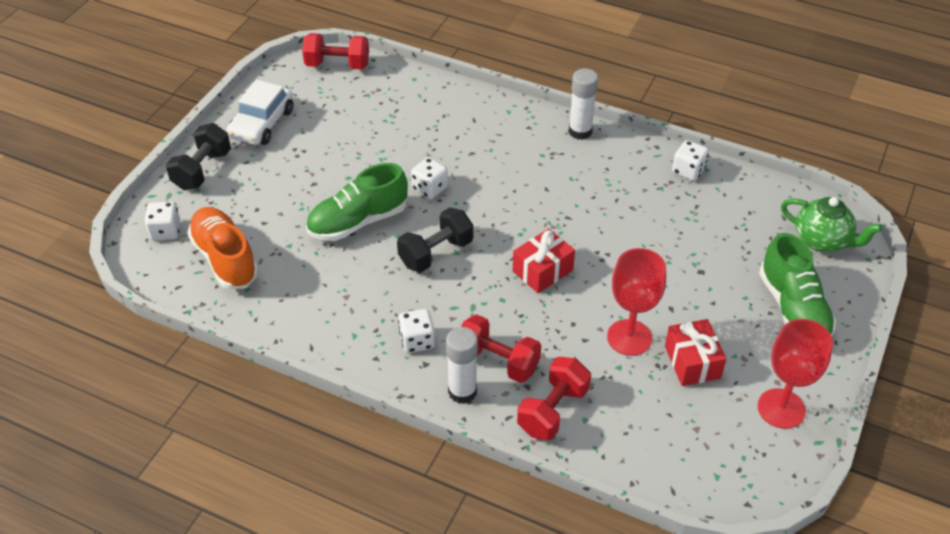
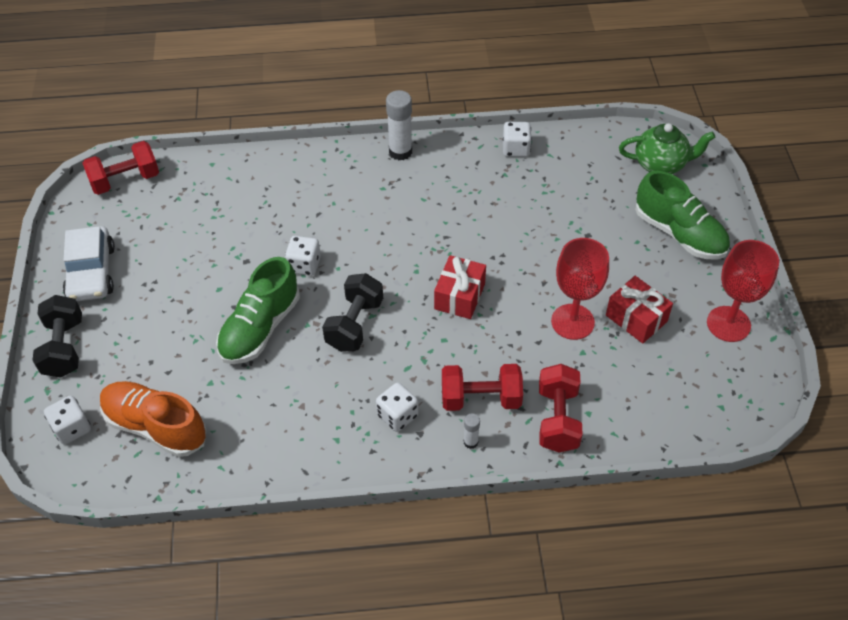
camera: 30 degrees left, 5 degrees up
white glue stick [446,327,478,404] -> white glue stick [464,413,480,449], size x0.51

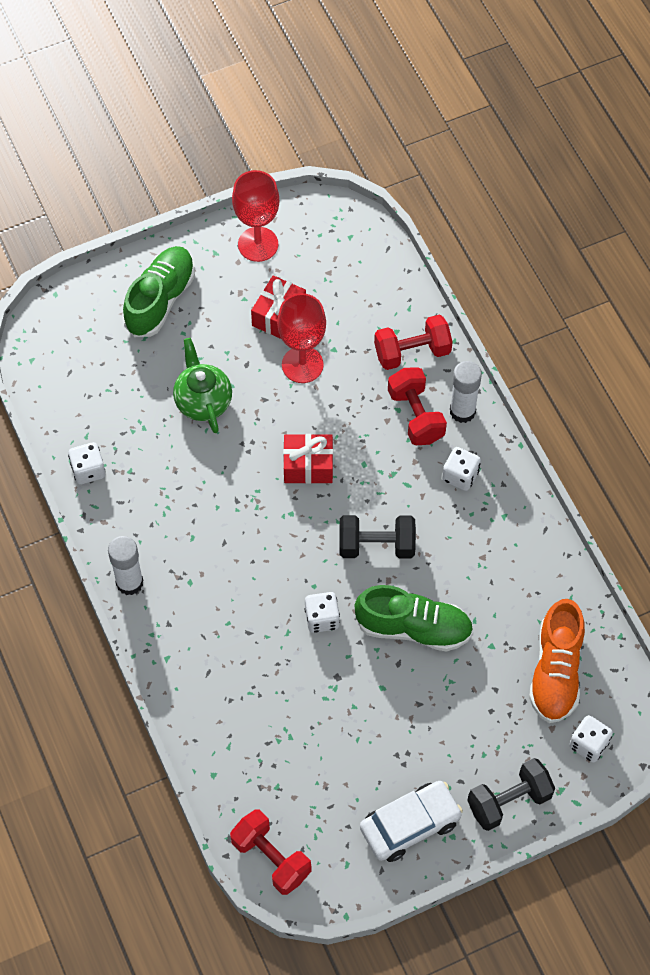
camera: 110 degrees left, 10 degrees up
white glue stick [464,413,480,449] -> white glue stick [450,361,482,423], size x1.96
green teapot [619,123,715,174] -> green teapot moved to [173,338,232,433]

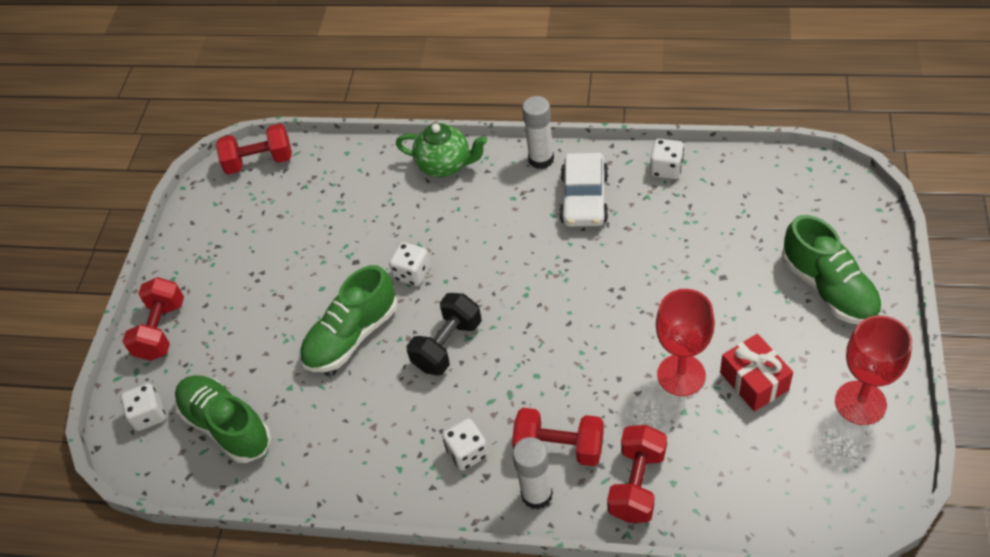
camera: 130 degrees right, 10 degrees down
green teapot [173,338,232,433] -> green teapot moved to [396,123,487,177]
red gift [283,434,333,484] -> none
white car [360,781,463,862] -> white car moved to [559,153,608,227]
black dumbbell [467,758,555,831] -> red dumbbell [122,277,184,361]
orange shoe [529,599,585,723] -> green shoe [175,375,271,463]

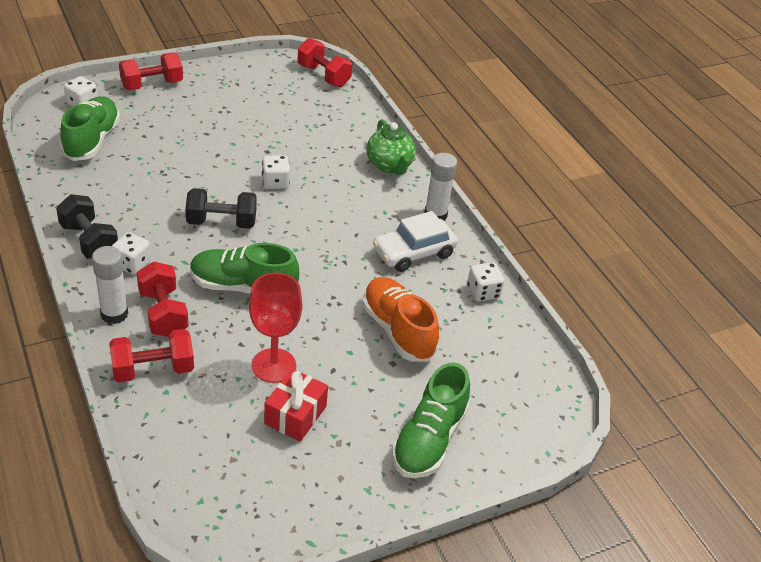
camera: 45 degrees right, 10 degrees down
green shoe [300,265,398,372] -> green shoe moved to [190,243,299,294]
red goblet [835,315,912,425] -> none
none -> black dumbbell [56,194,118,259]
none -> orange shoe [363,277,439,362]

